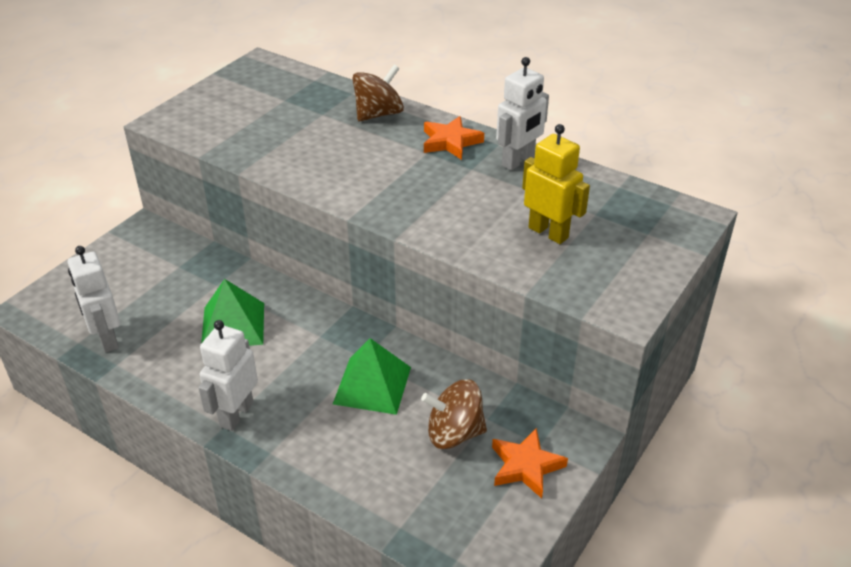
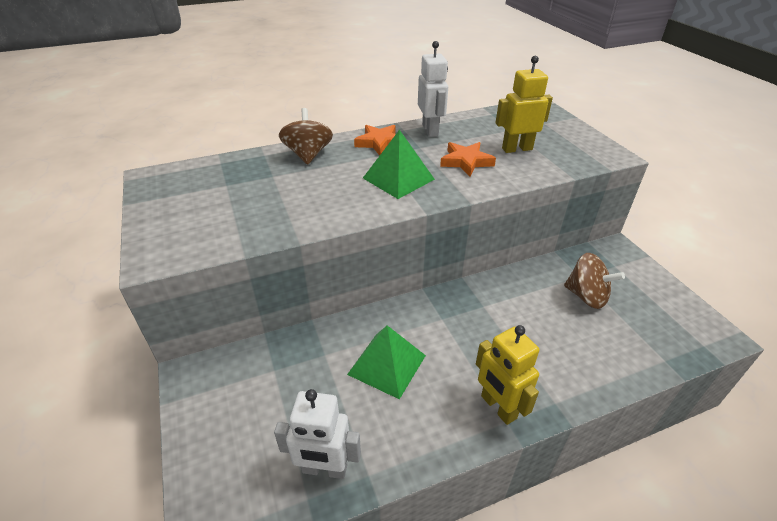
camera: 55 degrees left, 0 degrees up
white robot [198,320,258,431] -> yellow robot [476,325,539,425]
green pyramid [333,338,411,415] -> green pyramid moved to [363,130,435,199]
brown spinning top [421,379,487,449] -> brown spinning top turned 90 degrees counterclockwise [564,253,625,309]
orange star [492,428,568,498] -> orange star moved to [440,142,496,176]

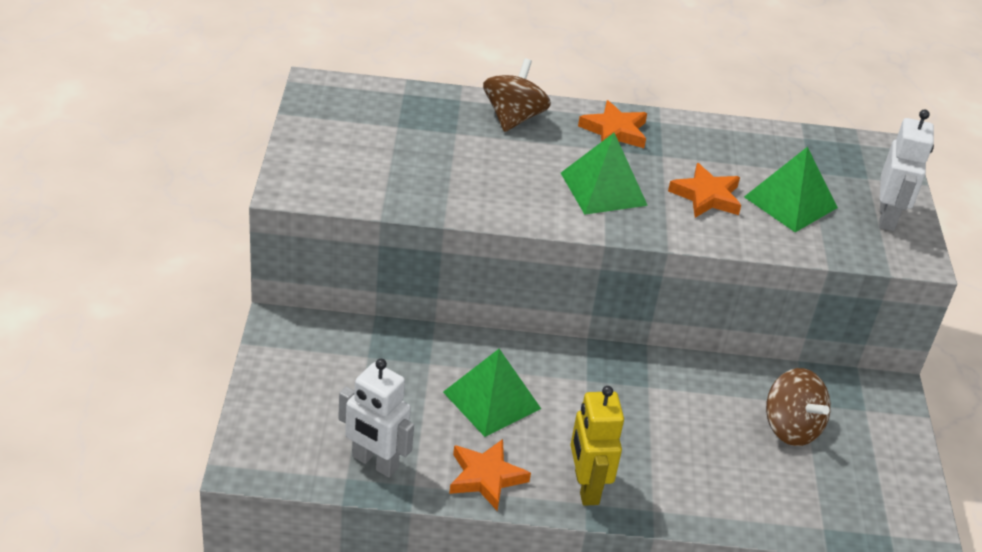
camera: 20 degrees right, 0 degrees up
white robot [418,41,448,137] -> white robot moved to [879,109,934,231]
yellow robot [495,56,553,153] -> green pyramid [744,147,838,232]
none -> orange star [449,439,531,511]

